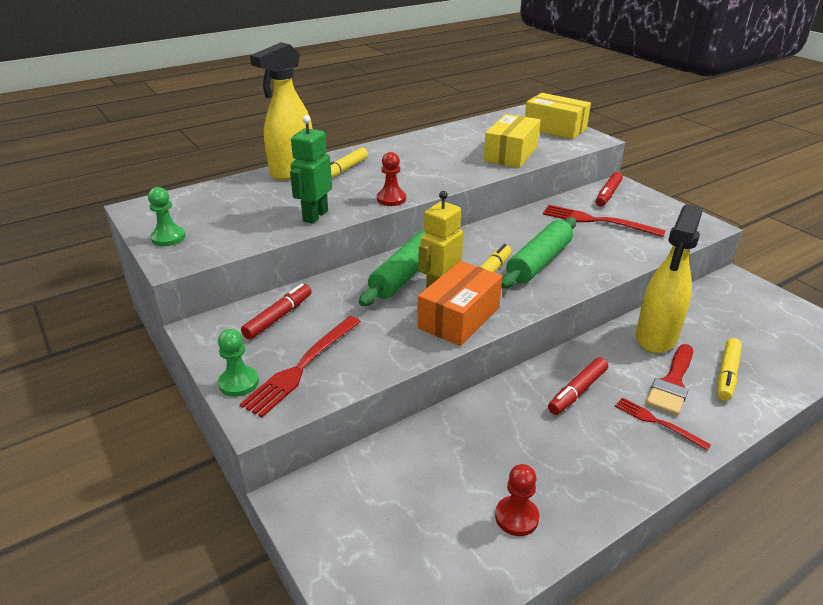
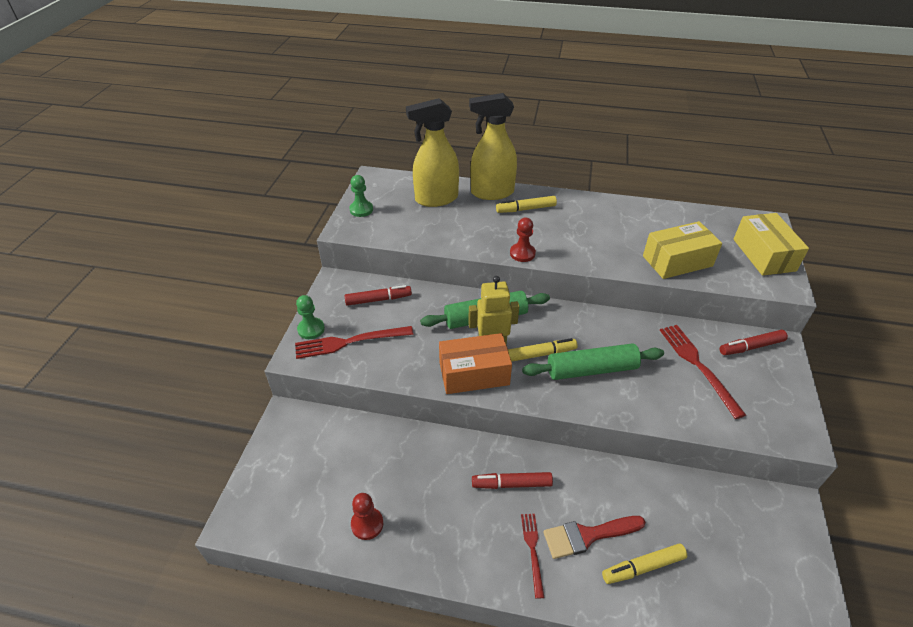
camera: 45 degrees right, 10 degrees up
green robot [290,115,332,224] -> none
yellow spray bottle [636,204,703,353] -> yellow spray bottle moved to [406,98,459,207]

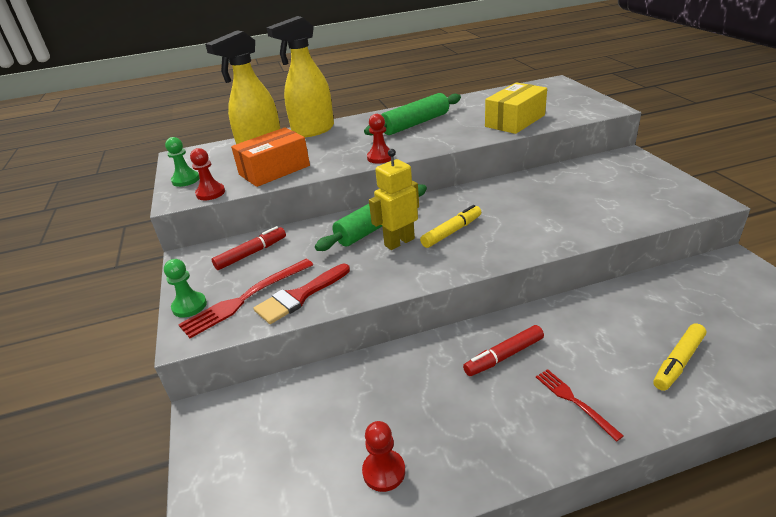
camera: 25 degrees left, 10 degrees down
orange box [439,333,512,394] -> orange box moved to [231,127,310,187]
yellow marker [496,196,557,213] -> none
green rolling pin [522,343,664,380] -> green rolling pin moved to [364,93,461,135]
red brush [543,516,645,559] -> red brush moved to [254,264,350,324]
red fork [660,325,746,419] -> none
red marker [720,330,788,355] -> none
yellow box [733,213,809,276] -> none
none -> red pawn [190,148,225,200]

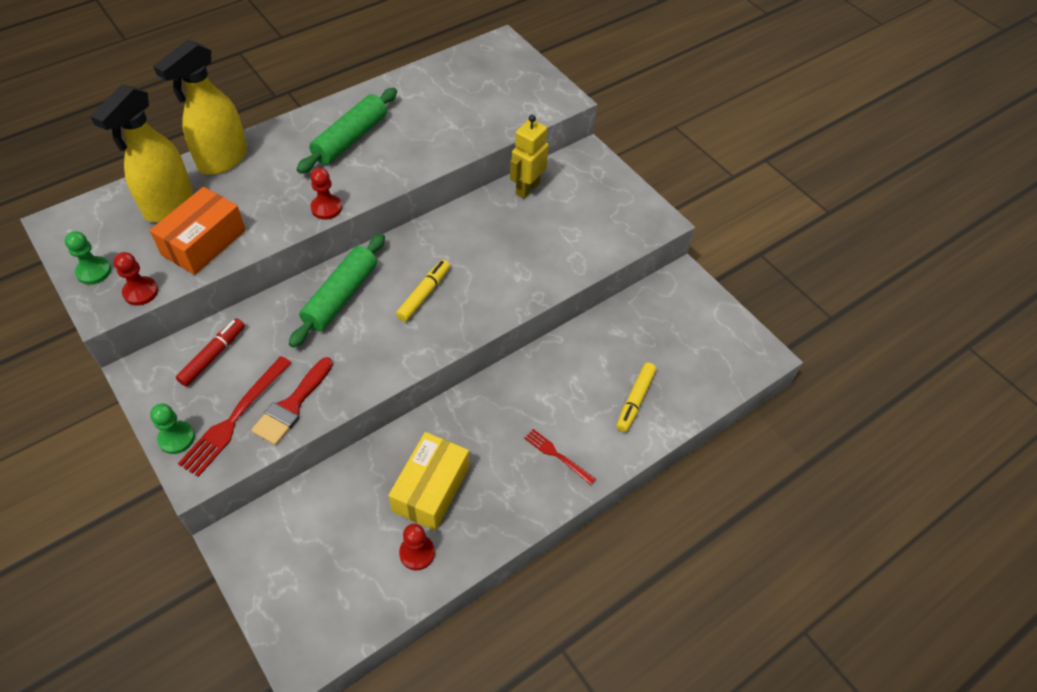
camera: 25 degrees left, 20 degrees up
yellow robot [369,149,419,250] -> yellow robot moved to [510,115,549,199]
red marker [463,325,544,376] -> none
yellow box [485,82,547,134] -> yellow box moved to [388,432,469,531]

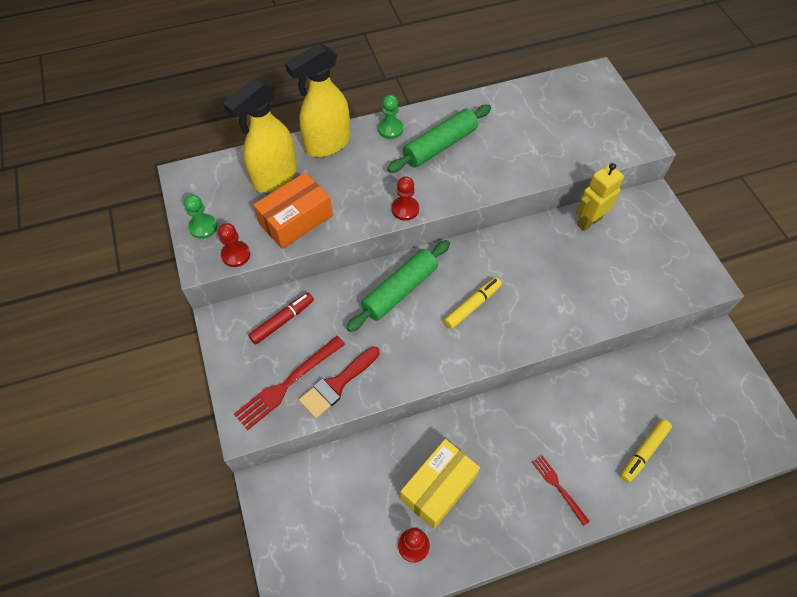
camera: 20 degrees right, 5 degrees up
green pawn [150,403,195,454] -> green pawn moved to [378,95,403,139]

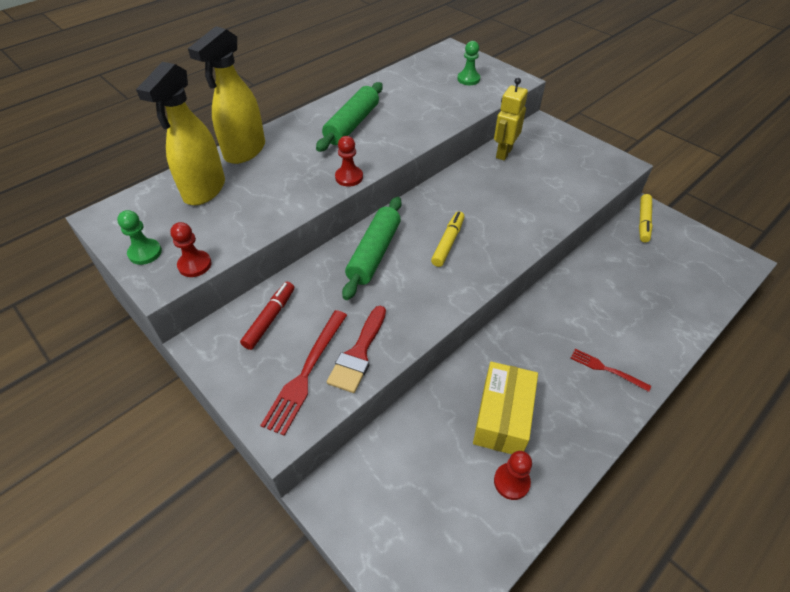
camera: 25 degrees left, 10 degrees down
orange box [253,172,333,249] -> none
green pawn [378,95,403,139] -> green pawn moved to [457,41,480,85]
yellow marker [620,419,672,483] -> yellow marker moved to [639,194,653,242]

